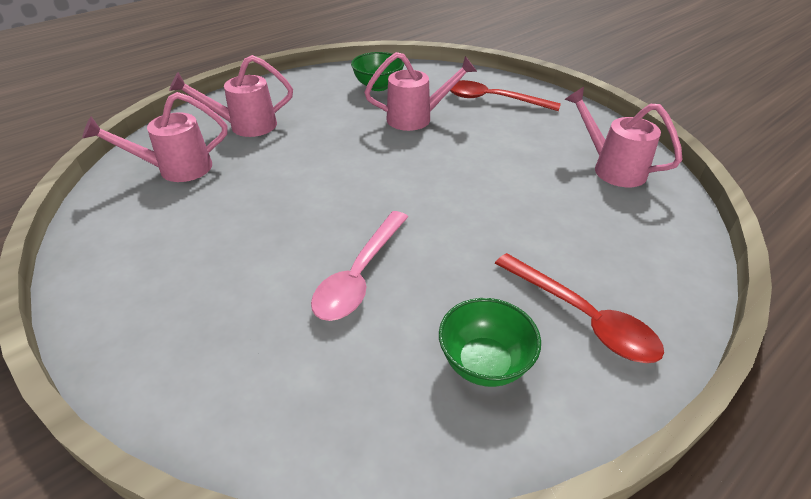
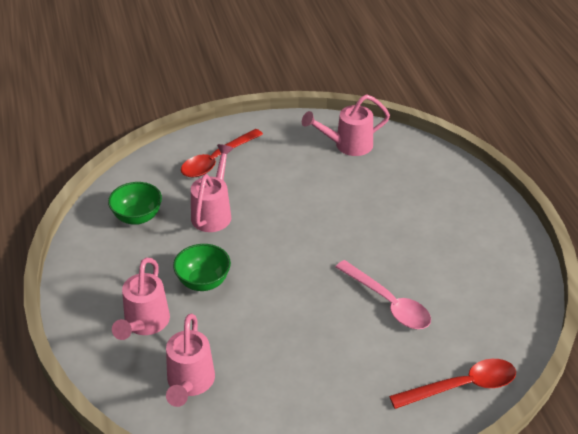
camera: 65 degrees left, 0 degrees up
green bowl [439,298,541,387] -> green bowl moved to [173,244,231,291]
red spoon [495,253,664,363] -> red spoon moved to [389,359,516,409]

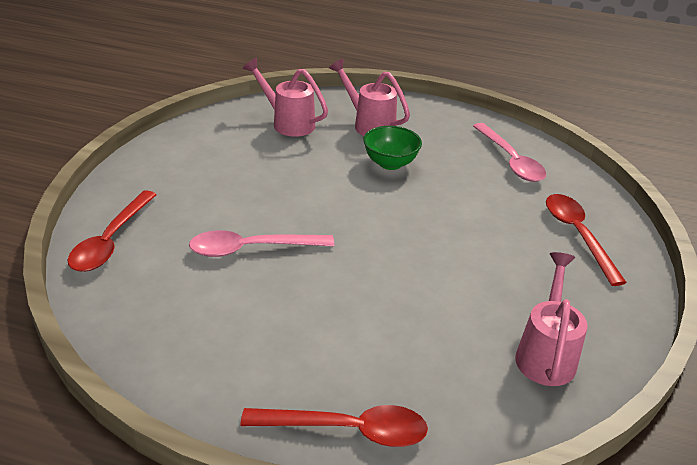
camera: 120 degrees right, 5 degrees down
green bowl [108,182,162,225] -> pink spoon [473,123,546,182]
pink watering can [191,144,234,232] -> none
none -> red spoon [241,405,428,447]

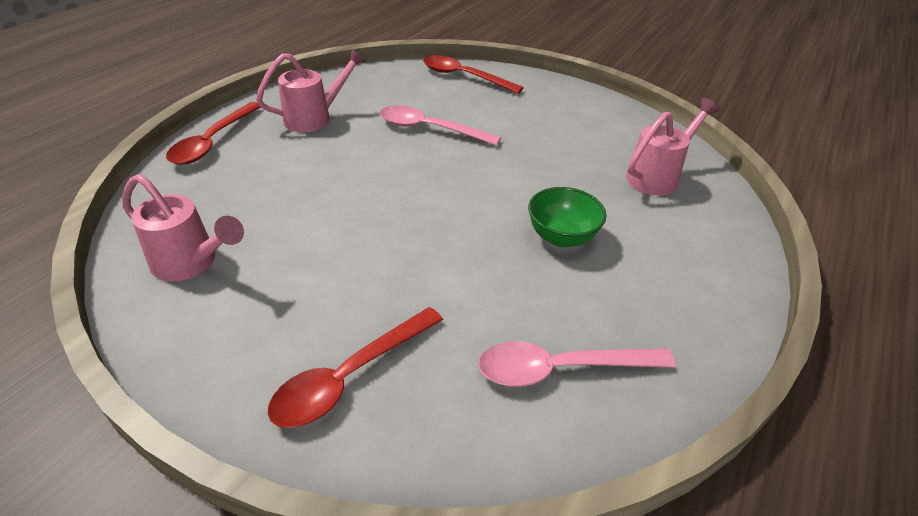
camera: 105 degrees right, 5 degrees up
pink spoon [189,230,334,257] -> pink spoon turned 75 degrees counterclockwise [380,105,501,146]
pink watering can [329,59,410,136] -> pink watering can moved to [256,48,367,132]
red spoon [546,194,627,286] -> red spoon turned 135 degrees clockwise [268,307,443,428]

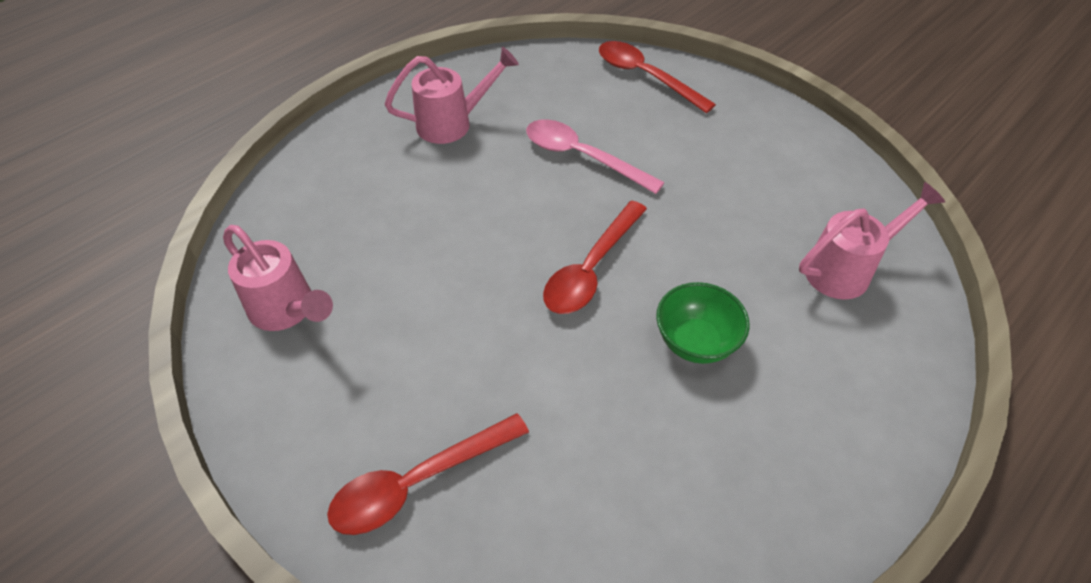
camera: 15 degrees right, 10 degrees up
red spoon [166,102,260,165] -> red spoon moved to [543,201,647,314]
pink spoon [478,341,675,386] -> none

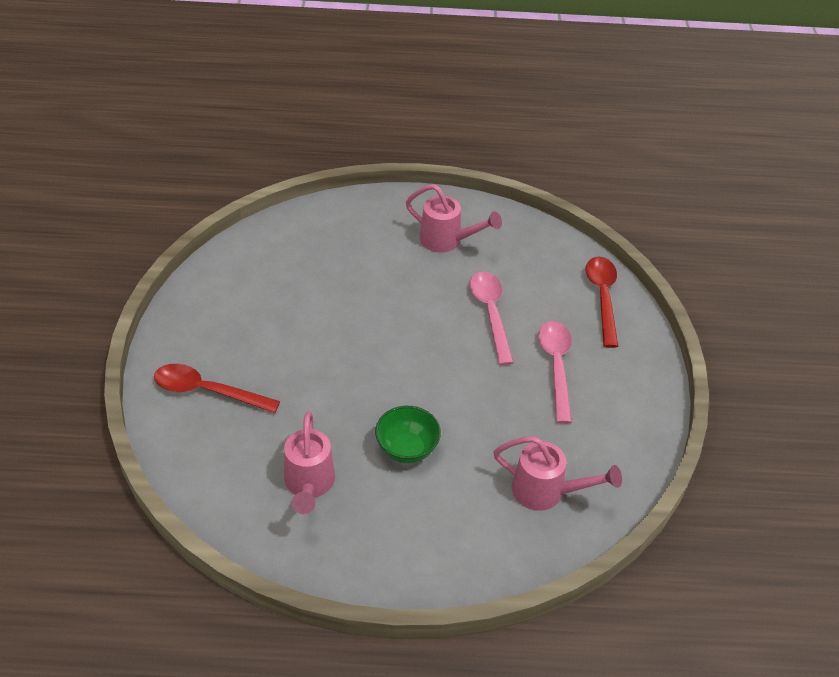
camera: 45 degrees right, 5 degrees down
pink watering can [223,225,333,331] -> pink watering can moved to [284,411,335,514]
red spoon [543,201,647,314] -> none
none -> pink spoon [538,321,572,424]

